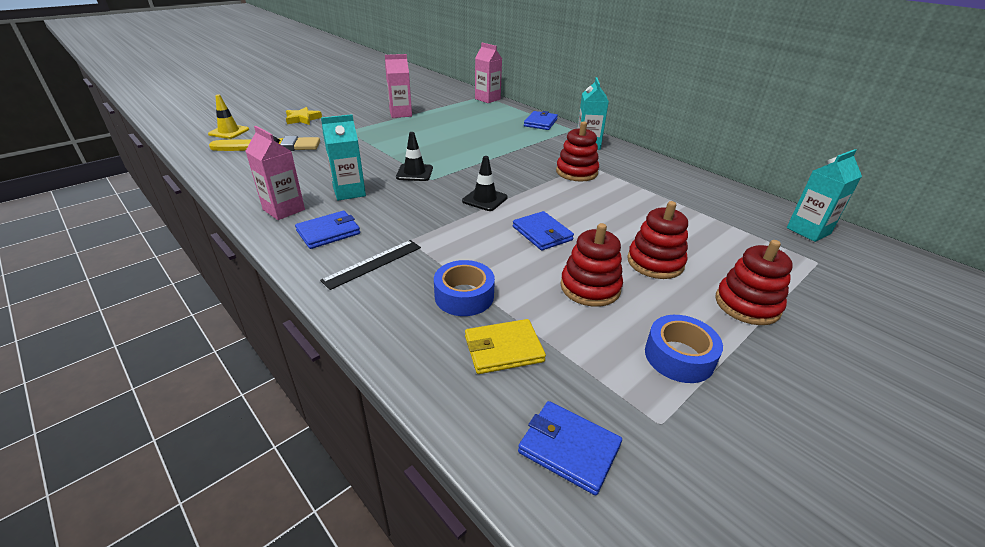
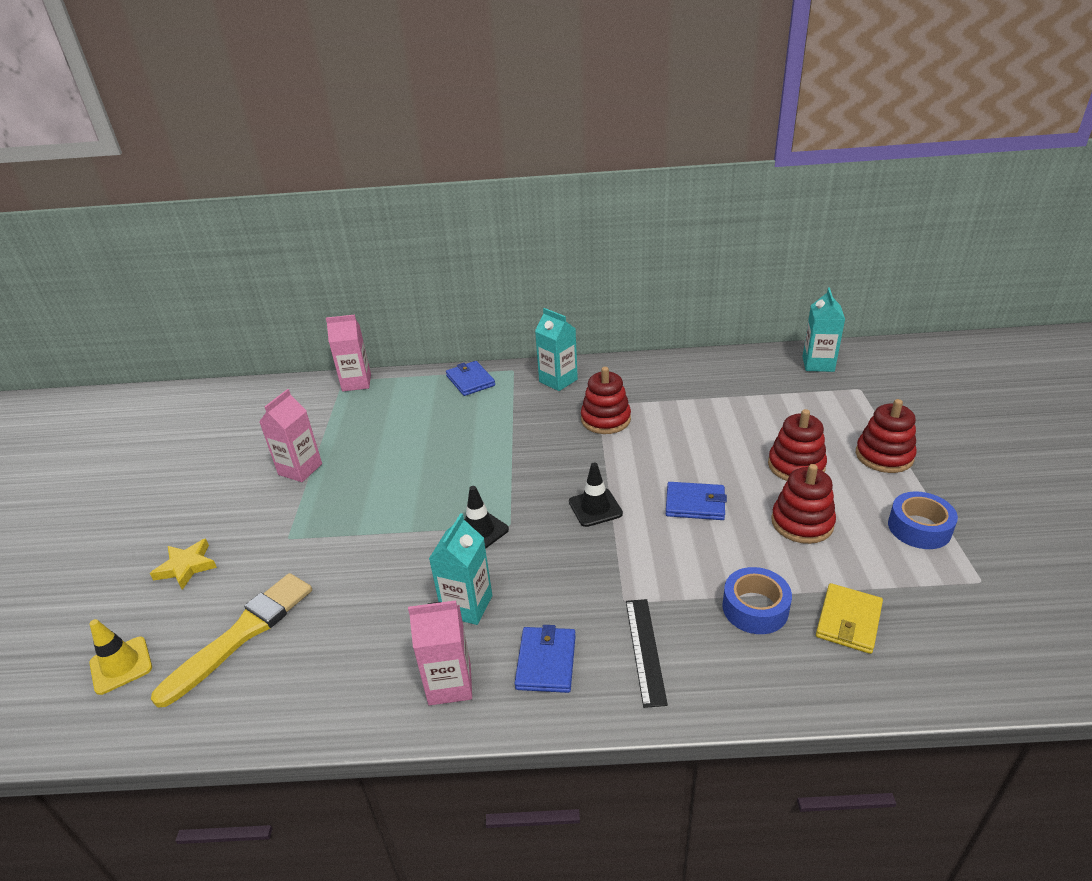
camera: 45 degrees left, 0 degrees up
blue wallet [518,401,622,496] -> none

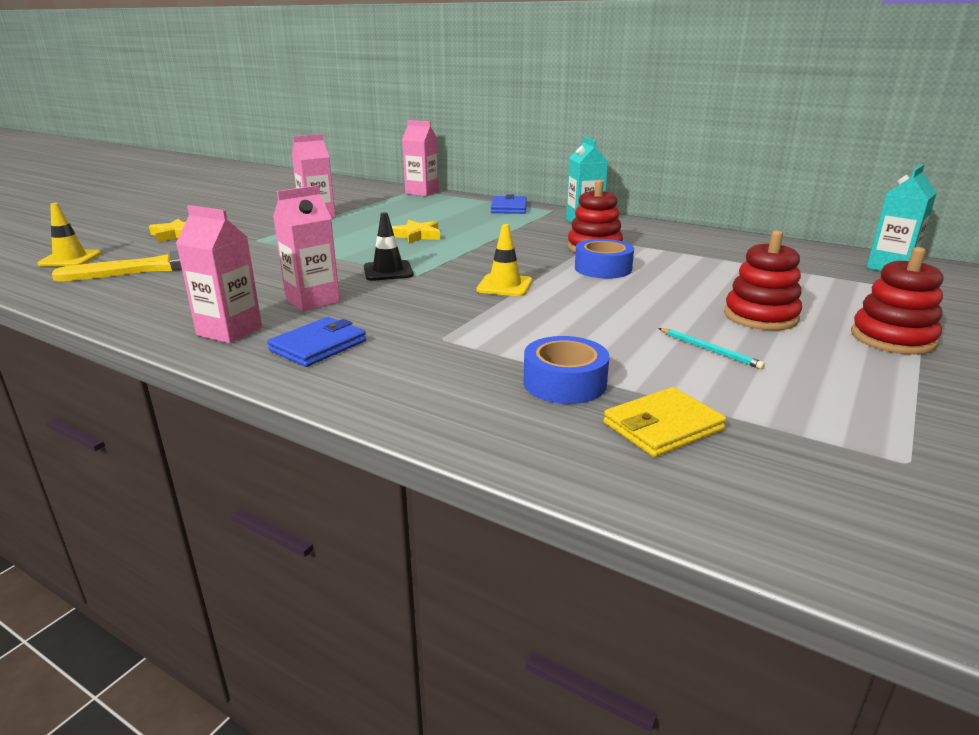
camera: 30 degrees right, 10 degrees down
turquoise carton [429,513,492,625] -> pink carton [273,185,340,311]
black traffic cone [569,463,623,527] -> yellow traffic cone [477,224,532,296]
black ruler [626,599,668,708] -> none
blue wallet [666,482,727,520] -> none
red stacking toy [771,464,836,544] -> turquoise pencil [658,328,765,369]
blue tape [888,491,958,549] -> blue tape moved to [575,239,634,279]
none -> yellow star [392,220,440,244]

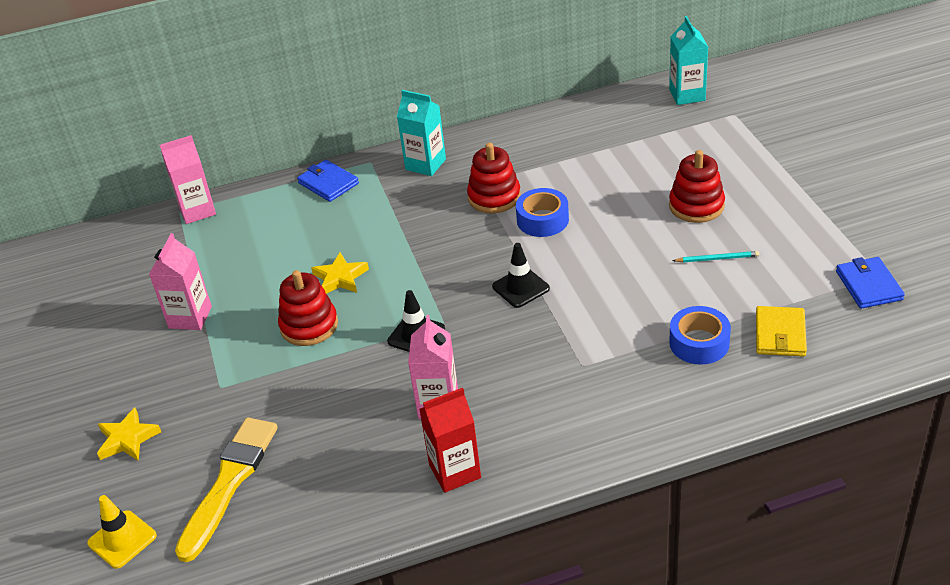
camera: 45 degrees left, 15 degrees up
pink carton [176,205,262,343] -> red carton [419,388,481,493]
blue wallet [267,317,366,367] -> blue wallet moved to [836,257,905,309]
yellow traffic cone [477,224,532,296] -> black traffic cone [492,243,550,308]
red stacking toy [851,247,943,355] -> red stacking toy moved to [278,270,338,346]

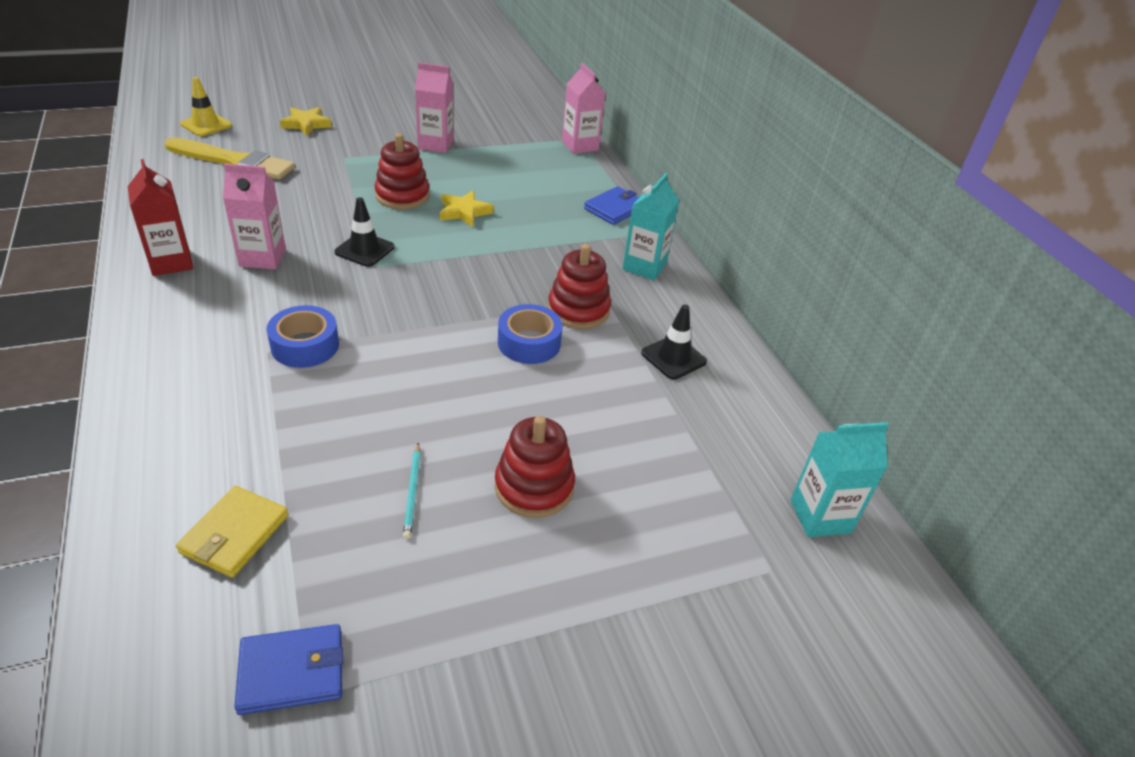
camera: 80 degrees right, 0 degrees up
black traffic cone [492,243,550,308] -> black traffic cone moved to [641,304,707,380]
blue tape [669,306,731,365] -> blue tape moved to [267,305,339,368]
yellow wallet [756,306,807,357] -> yellow wallet turned 75 degrees counterclockwise [176,486,288,578]

